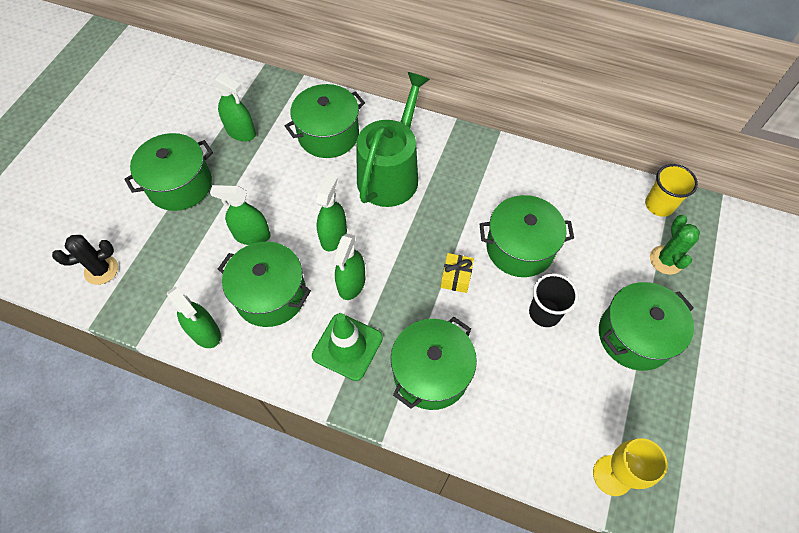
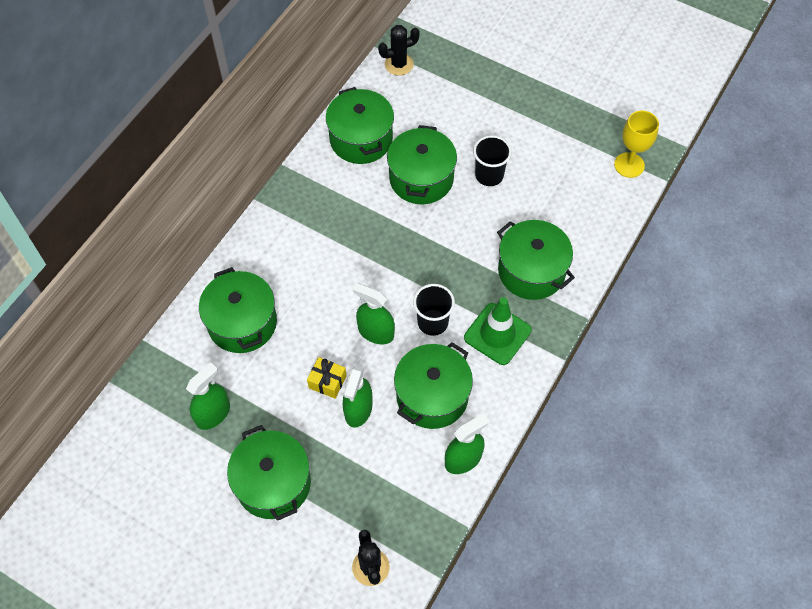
camera: 80 degrees left, 0 degrees up
green spray bottle [333,233,365,300] -> black cup [413,284,455,336]
green watering can [357,72,430,207] -> none
yellow gift [441,253,474,293] -> yellow gift moved to [307,357,347,399]
green pot [599,282,694,371] -> green pot moved to [326,87,394,164]
yellow cup [645,164,698,217] -> black cactus [378,25,420,75]
green cactus [650,215,700,275] -> none

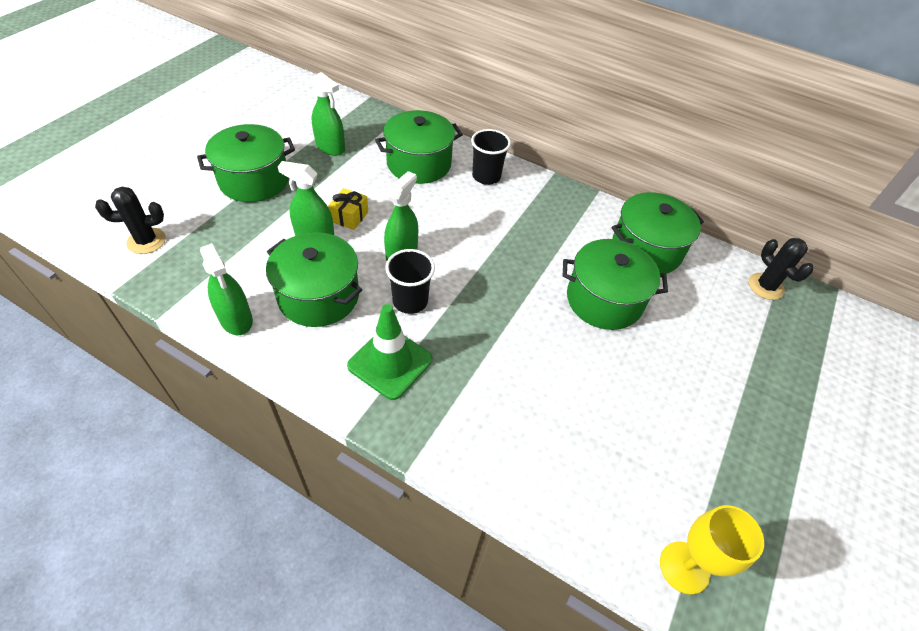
camera: 85 degrees right, 10 degrees down
black cup [473,135,512,186] -> black cup moved to [471,129,511,185]
green pot [497,220,575,300] -> none

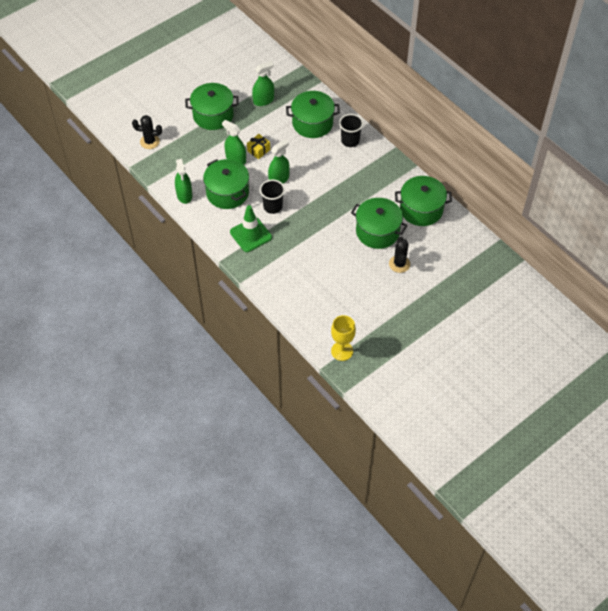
camera: 25 degrees right, 5 degrees up
green spray bottle [311,72,345,156] -> green spray bottle turned 90 degrees counterclockwise [252,61,274,106]
black cactus [748,238,813,300] -> black cactus moved to [389,237,410,273]

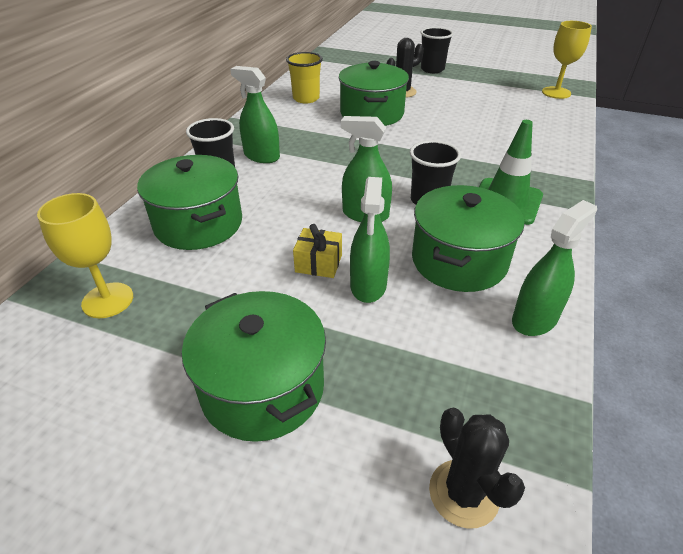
camera: 120 degrees left, 15 degrees down
green spray bottle [252,61,274,106] -> green spray bottle moved to [230,66,280,163]
green pot [395,176,452,226] -> yellow cup [286,52,323,103]
none -> yellow goblet [37,193,133,318]
none -> black cup [420,27,454,73]

